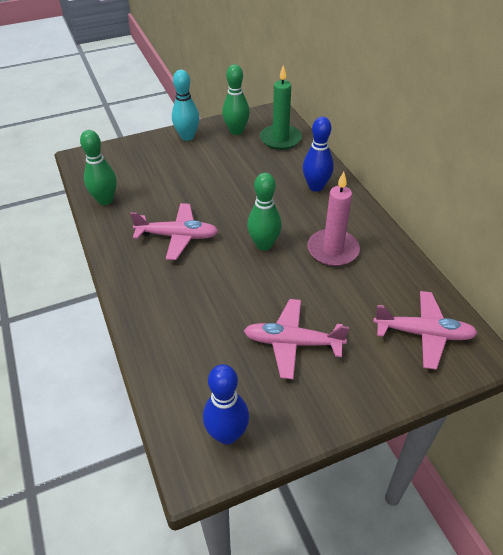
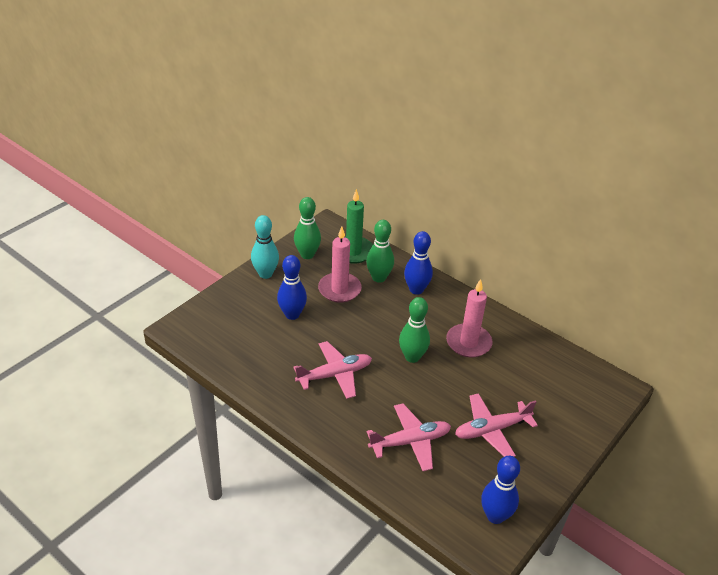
camera: 30 degrees left, 5 degrees down
green bowling pin [80,130,117,205] -> green bowling pin moved to [366,220,394,283]
pink plane [373,291,477,370] -> pink plane moved to [367,403,451,471]
none -> blue bowling pin [277,255,307,320]
none -> pink candle [318,227,362,303]

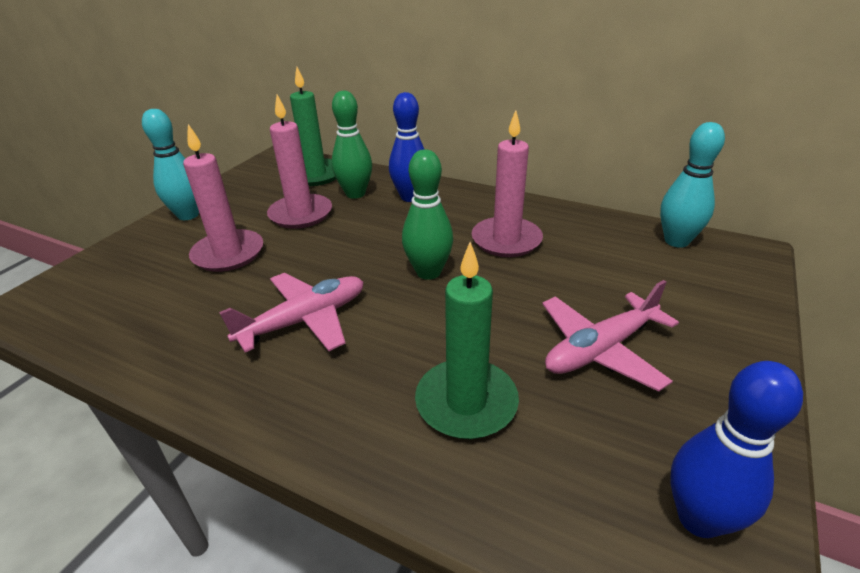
camera: 10 degrees left, 5 degrees down
blue bowling pin [277,255,307,320] -> pink candle [183,124,263,272]
green bowling pin [294,197,321,259] -> none
pink plane [367,403,451,471] -> green candle [415,242,519,439]
none -> turquoise bowling pin [660,122,725,248]

